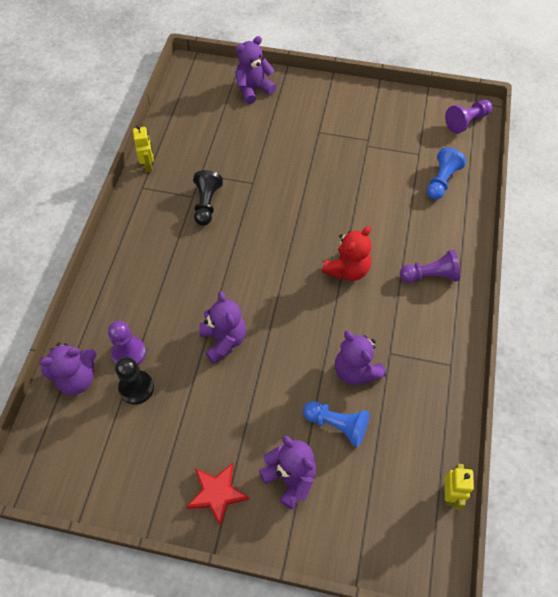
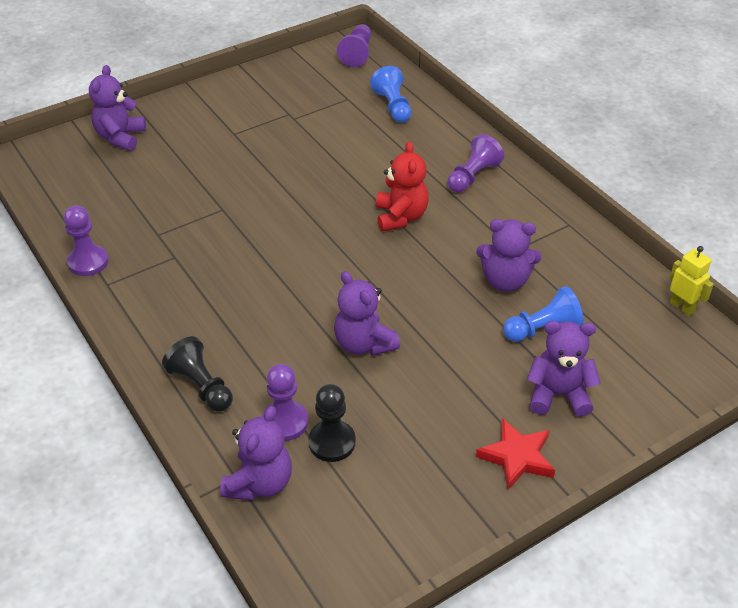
camera: 45 degrees left, 15 degrees down
yellow robot [133,125,154,172] -> purple pawn [64,205,109,276]
black pawn [193,170,223,226] -> black pawn moved to [162,336,233,412]
purple teddy bear [199,291,246,363] -> purple teddy bear turned 150 degrees counterclockwise [334,271,400,356]

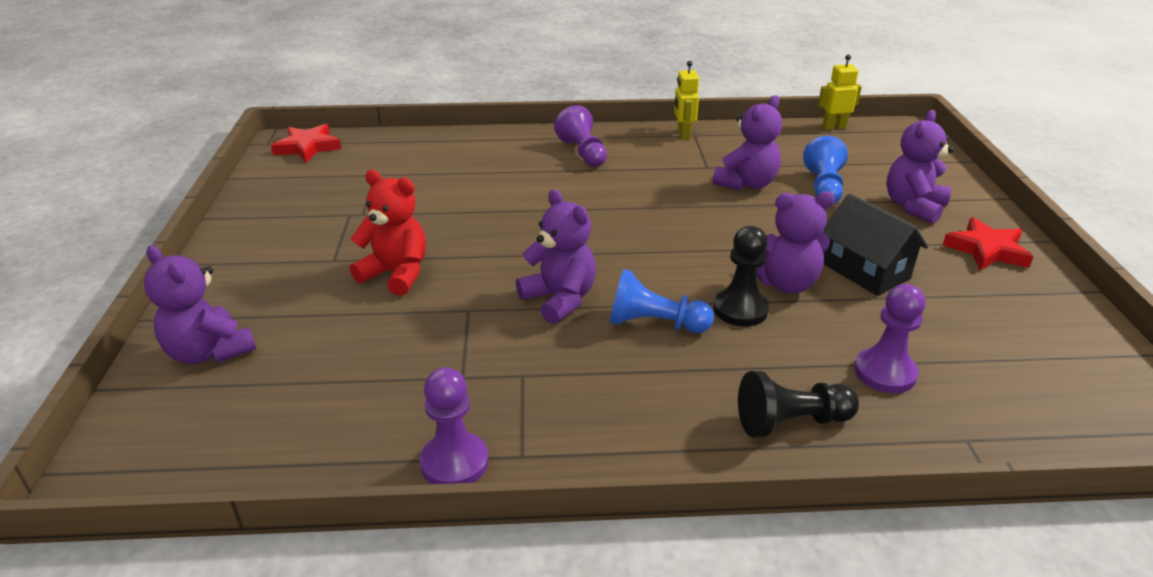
camera: 60 degrees left, 10 degrees down
purple teddy bear [220,406,292,501] -> purple teddy bear moved to [516,189,596,324]
black pawn [308,384,356,462] -> black pawn moved to [714,226,769,326]
purple pawn [337,24,371,67] -> red star [271,124,341,163]
blue pawn [370,66,411,123] -> blue pawn moved to [610,269,714,333]
red teddy bear [376,142,429,232] -> red teddy bear moved to [350,170,426,296]
none -> yellow robot [674,61,699,139]
none -> black house [823,193,928,296]

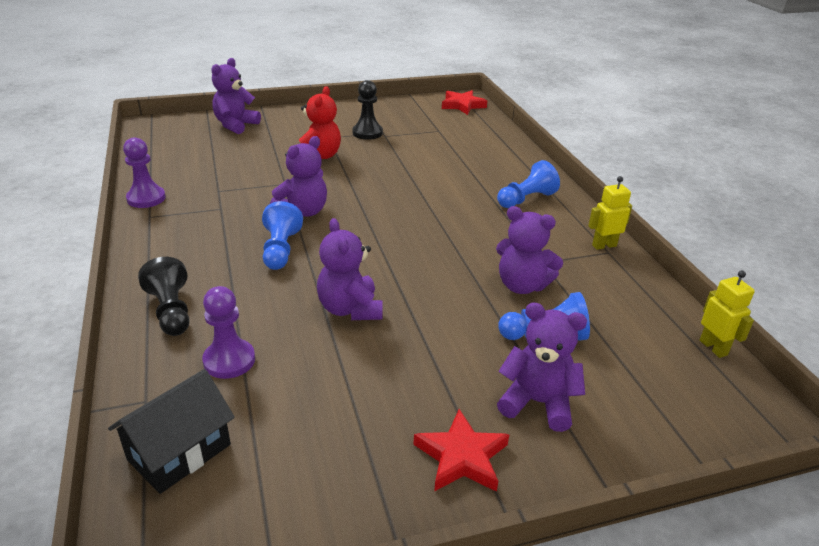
camera: 75 degrees right, 0 degrees up
purple pawn [554,105,607,167] -> blue pawn [497,160,560,208]
black pawn [714,226,769,326] -> black pawn moved to [352,80,383,140]
black house [823,193,928,296] -> black house moved to [108,369,235,494]

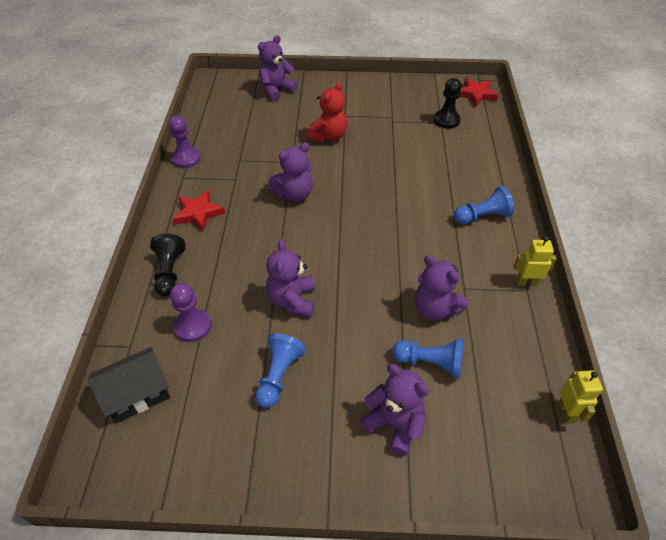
camera: 20 degrees right, 15 degrees up
blue pawn [262,201,303,270] -> blue pawn moved to [255,333,306,408]
black pawn [352,80,383,140] -> black pawn moved to [434,78,462,129]
red star [413,409,509,492] -> red star moved to [173,190,225,231]

